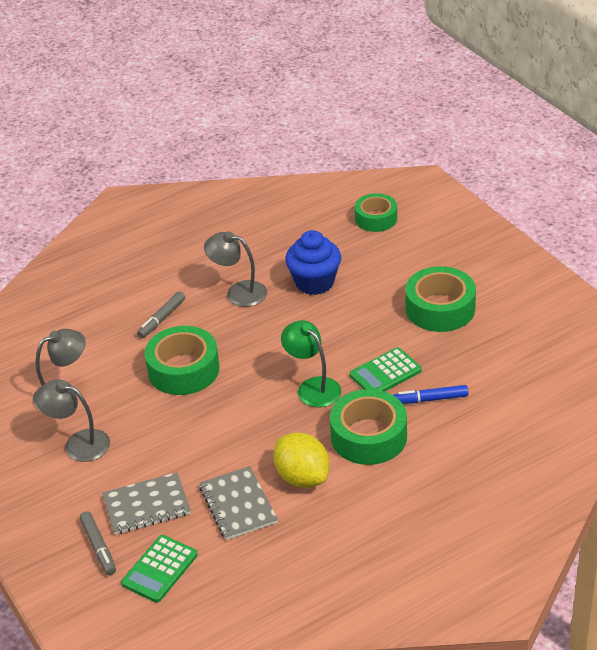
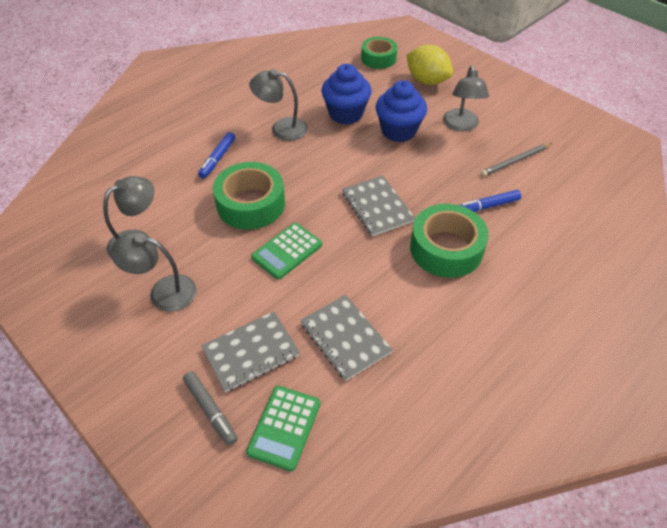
camera: 15 degrees left, 10 degrees up
grey marker [137,291,185,338] -> blue marker [198,132,235,178]
yellow lemon [273,432,329,488] -> yellow lemon moved to [407,45,453,85]
green lamp [281,320,341,407] -> grey notebook [342,175,415,236]
green calculator [350,347,422,392] -> green calculator moved to [251,223,322,280]
green tape [405,266,476,332] -> grey lamp [443,65,489,131]
none -> blue cupcake [376,80,427,142]
none -> grey pencil [481,143,552,176]

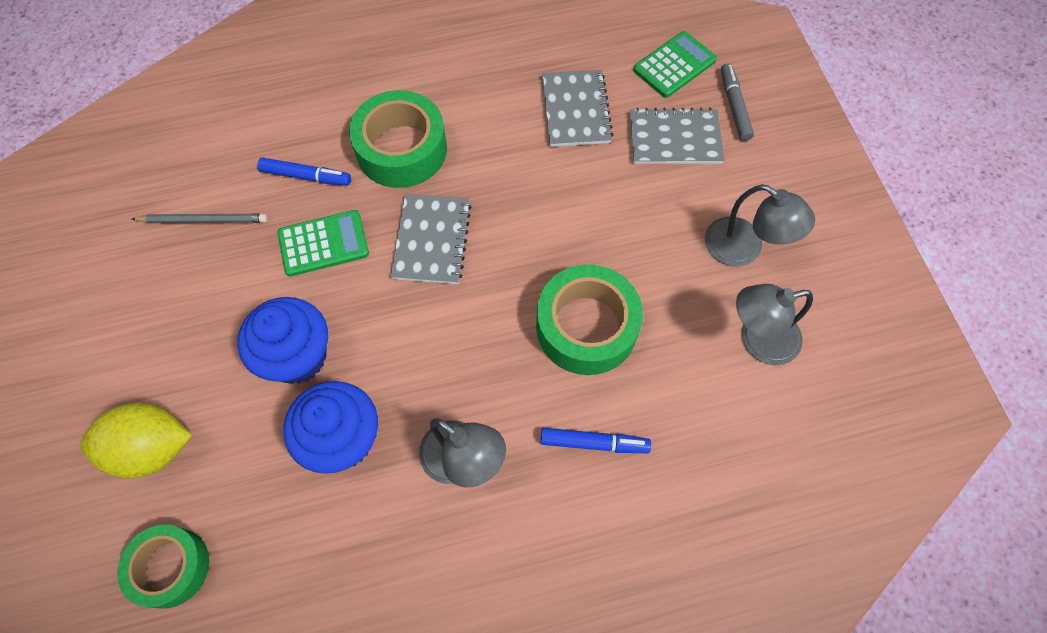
camera: 150 degrees left, 15 degrees up
blue marker [198,132,235,178] -> blue marker turned 45 degrees clockwise [540,428,651,453]
green calculator [251,223,322,280] -> green calculator moved to [278,210,369,276]
yellow lemon [407,45,453,85] -> yellow lemon turned 75 degrees counterclockwise [80,403,192,479]
grey lamp [443,65,489,131] -> none

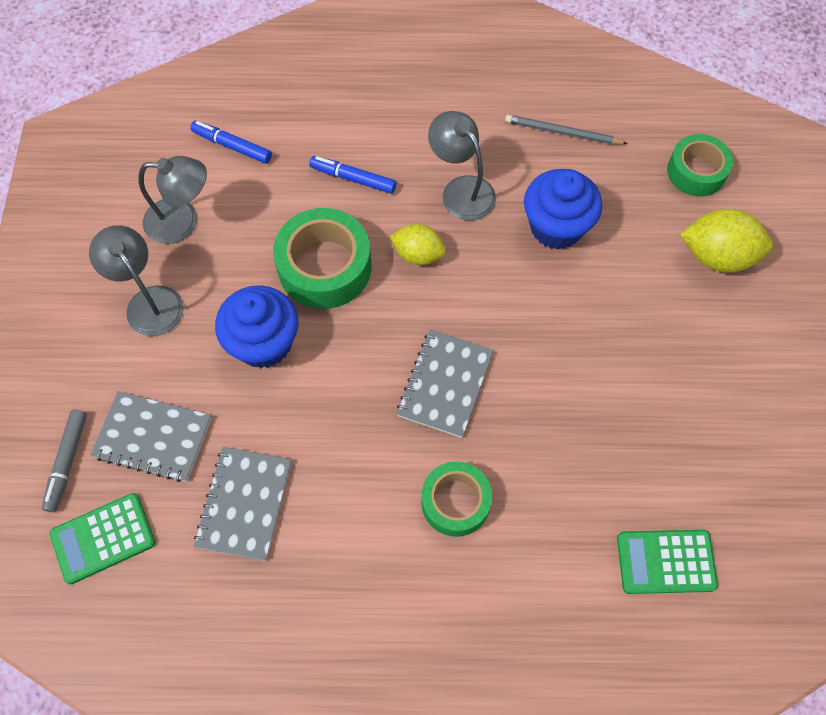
camera: 165 degrees left, 0 degrees up
grey pencil [132,214,267,223] -> grey pencil moved to [505,115,628,144]
blue cupcake [237,297,328,384] -> blue cupcake moved to [215,285,299,368]
blue marker [257,158,351,186] -> blue marker moved to [190,120,272,164]
green calculator [278,210,369,276] -> green calculator moved to [617,530,718,594]
green tape [349,90,447,188] -> green tape [421,461,492,537], size x0.66
none -> yellow lemon [390,224,446,265]

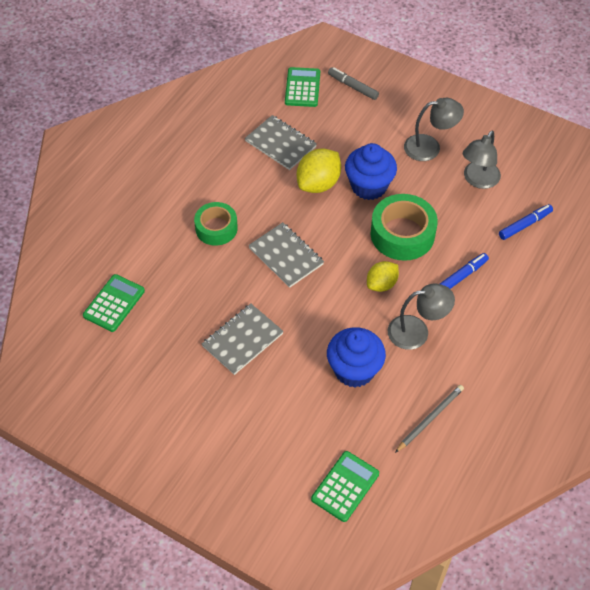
camera: 120 degrees right, 10 degrees down
grey notebook [91,391,211,482] -> grey notebook moved to [202,303,284,375]
green tape [667,134,733,196] -> green calculator [311,451,379,522]
yellow lemon [680,209,773,272] -> yellow lemon moved to [297,148,341,193]

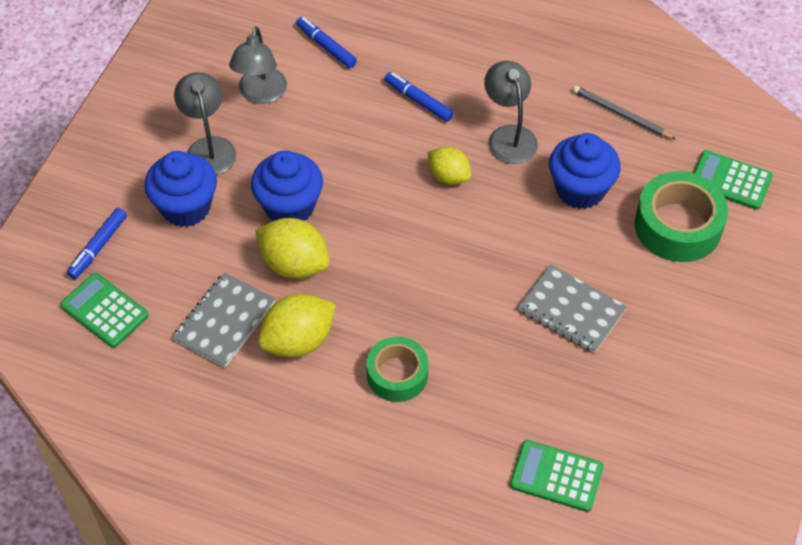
camera: 100 degrees left, 0 degrees up
grey notebook [248,222,324,288] -> none
green calculator [285,67,320,107] -> green calculator turned 45 degrees clockwise [60,273,149,348]
grey marker [328,67,379,100] -> blue marker [67,208,127,279]
green tape [371,194,438,261] -> green tape moved to [635,171,728,262]
grey lamp [463,130,501,189] -> grey lamp turned 75 degrees clockwise [229,26,287,104]
none -> blue cupcake [144,151,217,227]
none -> yellow lemon [258,294,336,358]

